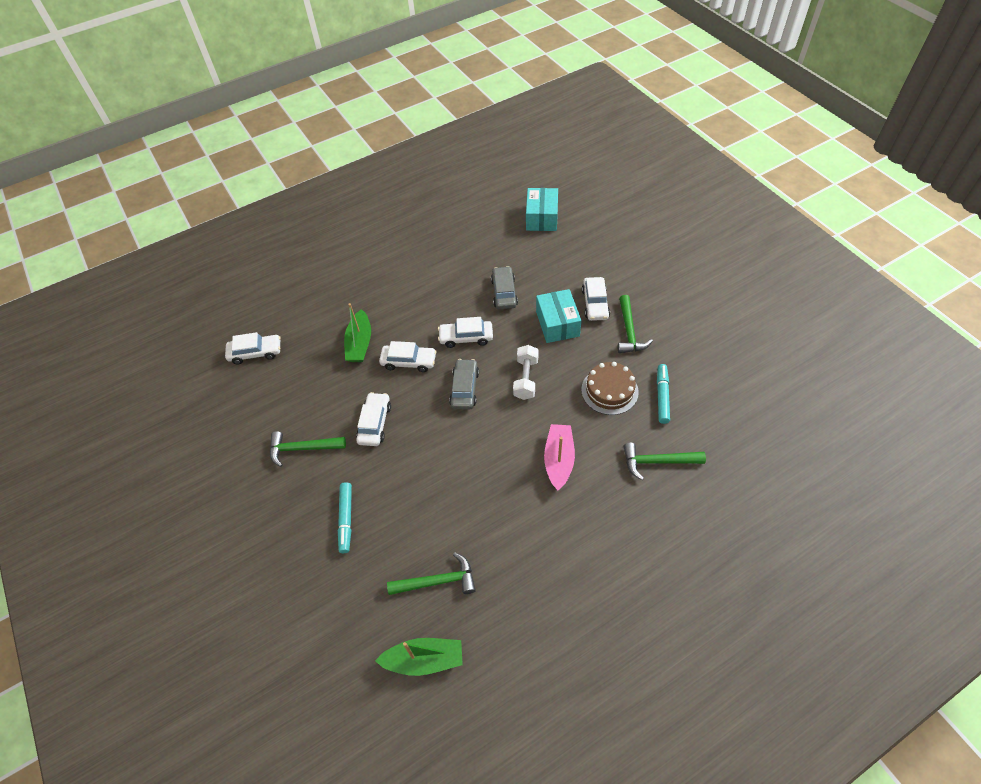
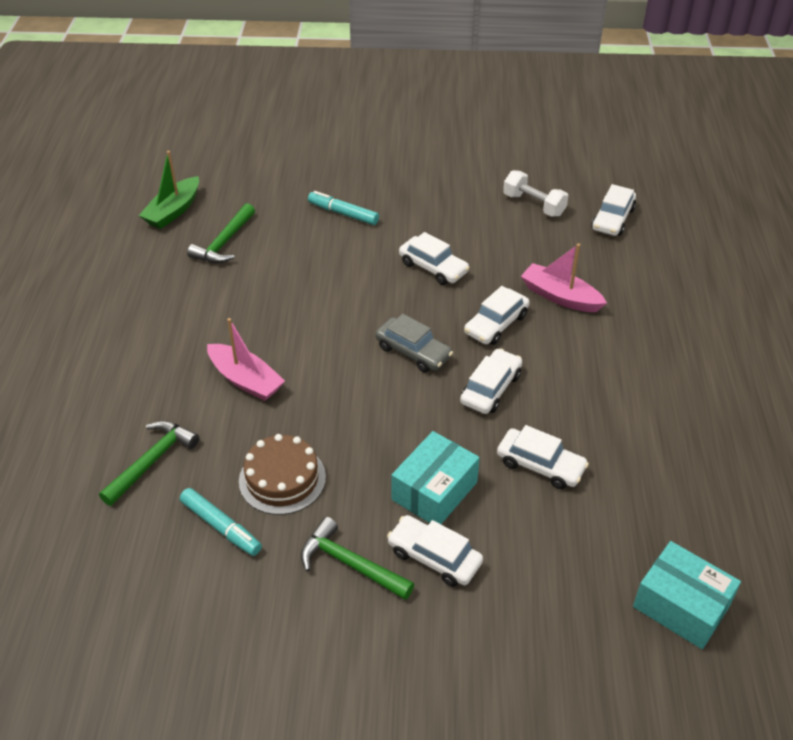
camera: 120 degrees right, 10 degrees down
green hammer [270,431,346,467] -> none
green boat [344,303,371,362] -> pink boat [521,243,607,312]
grey car [491,266,518,310] -> white car [497,425,589,489]
white dumbbell [513,345,539,400] -> white dumbbell moved to [503,170,568,217]
turquoise box [536,289,582,343] -> turquoise box turned 75 degrees counterclockwise [391,431,480,524]

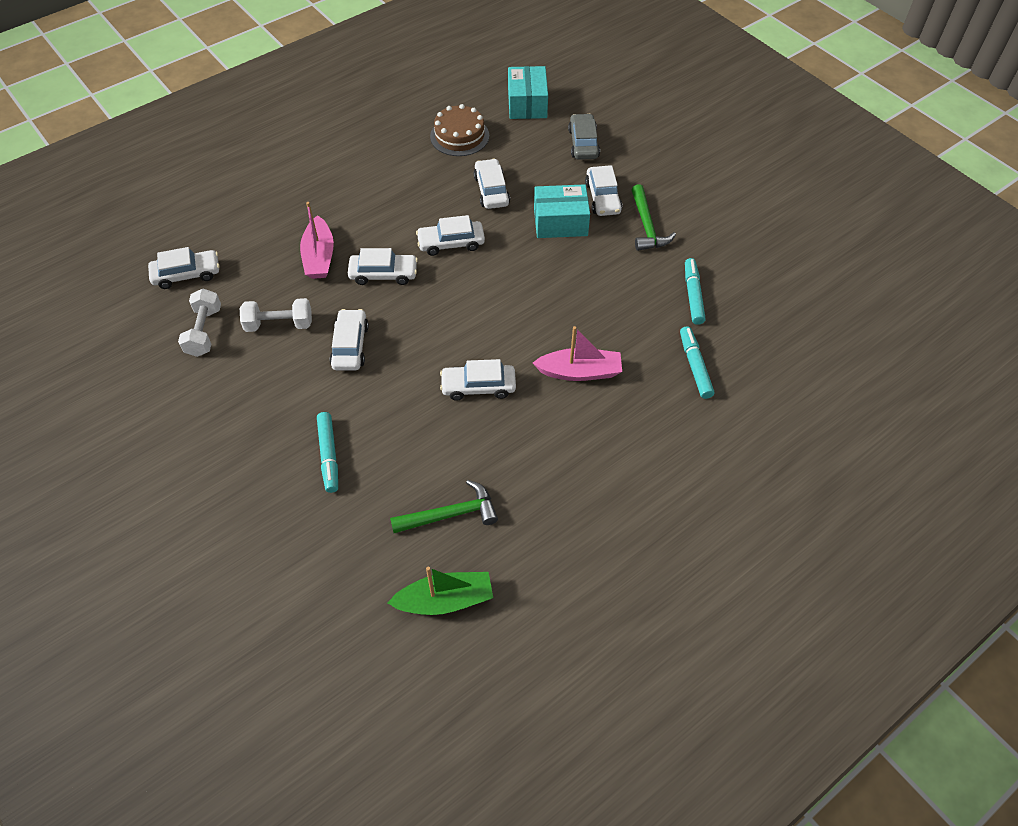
camera: 130 degrees left, 10 degrees up
green hammer [99,421,199,506] -> turquoise marker [680,326,714,399]
pink boat [207,318,285,401] -> pink boat turned 90 degrees clockwise [533,326,622,381]
brown cake [239,434,326,515] -> brown cake moved to [430,104,489,156]
grey car [375,314,453,372] -> grey car moved to [568,114,600,160]
none -> white dumbbell [240,298,312,332]
none -> white car [440,359,516,400]

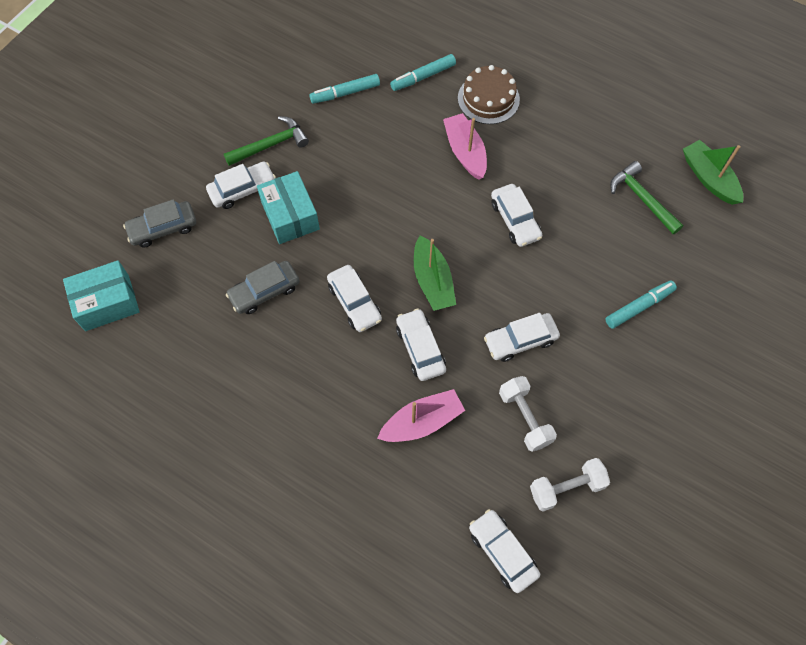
camera: 110 degrees left, 10 degrees up
brown cake [430,104,489,156] -> brown cake moved to [458,65,520,124]
white car [474,159,510,209] -> grey car [226,261,300,314]
none -> green boat [414,235,456,311]

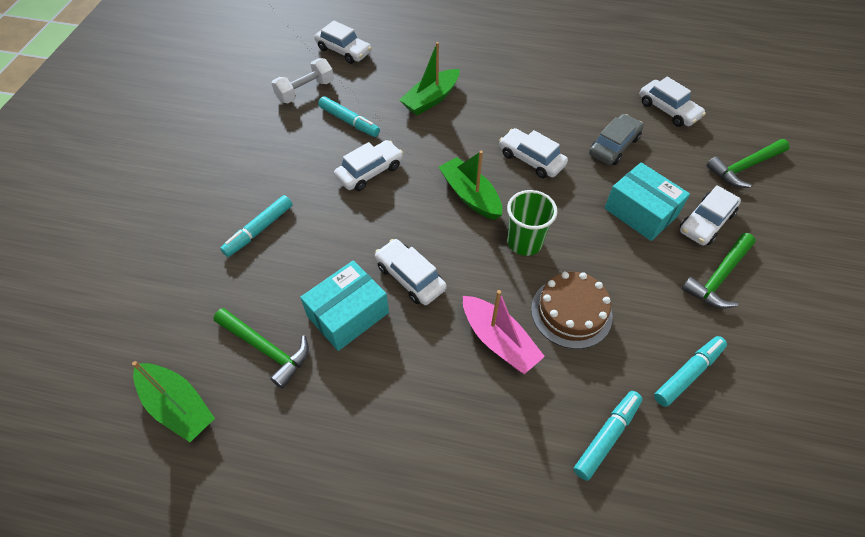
camera: 160 degrees right, 10 degrees down
turquoise box [63,260,140,331] -> turquoise box moved to [300,260,389,351]
grey car [123,199,196,248] -> green hammer [706,139,790,188]
pink boat [377,389,465,442] -> green boat [400,42,460,115]
white car [396,308,446,381] -> white car moved to [639,77,706,127]
brown cake [458,65,520,124] -> brown cake moved to [531,272,612,349]
white dumbbell [499,376,557,452] -> turquoise marker [318,96,380,137]
none -> green cup [507,190,558,256]

